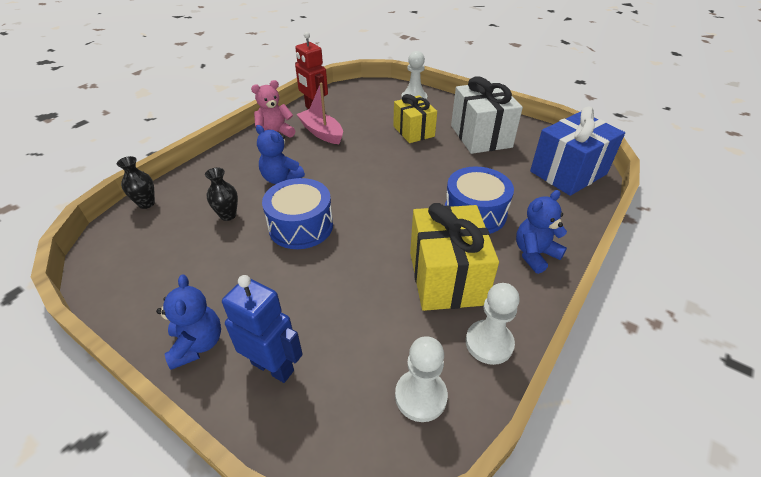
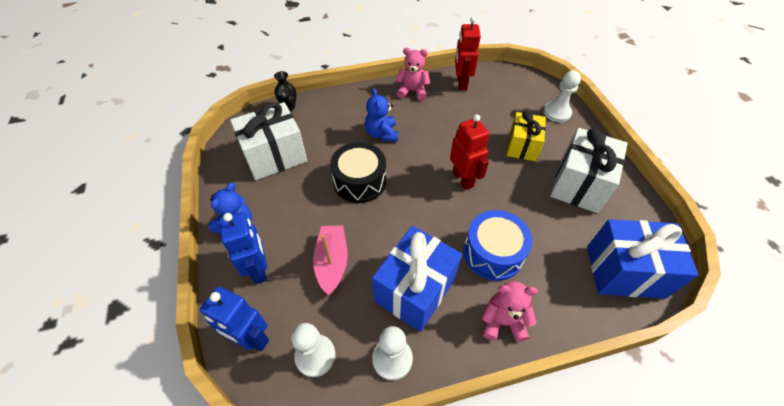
camera: 40 degrees right, 10 degrees up
black vase [205,168,238,221] -> none
blue drum [262,178,333,249] -> black drum [330,142,386,203]
pink boat [297,82,343,144] -> pink boat moved to [313,225,348,295]
yellow gift [410,203,499,311] -> blue gift [372,226,462,332]
blue teddy bear [516,190,567,274] -> pink teddy bear [482,281,538,342]
none -> blue robot [200,286,269,351]
none -> white gift [230,102,307,180]
none -> red robot [450,114,490,190]

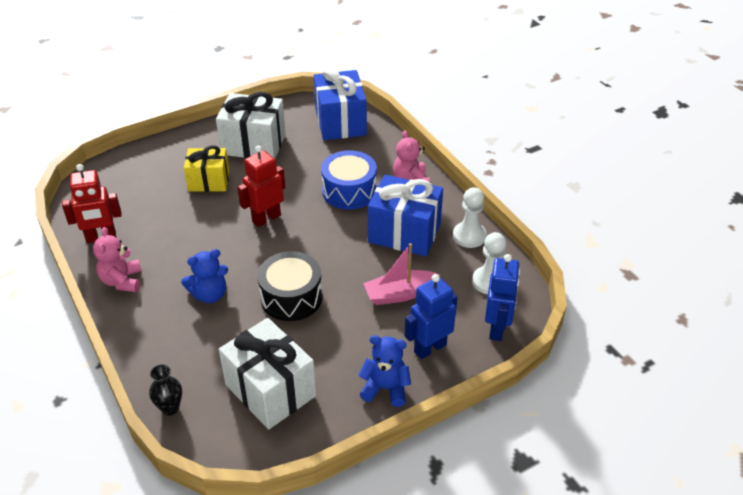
camera: 105 degrees left, 10 degrees down
white pawn [544,71,581,122] -> none

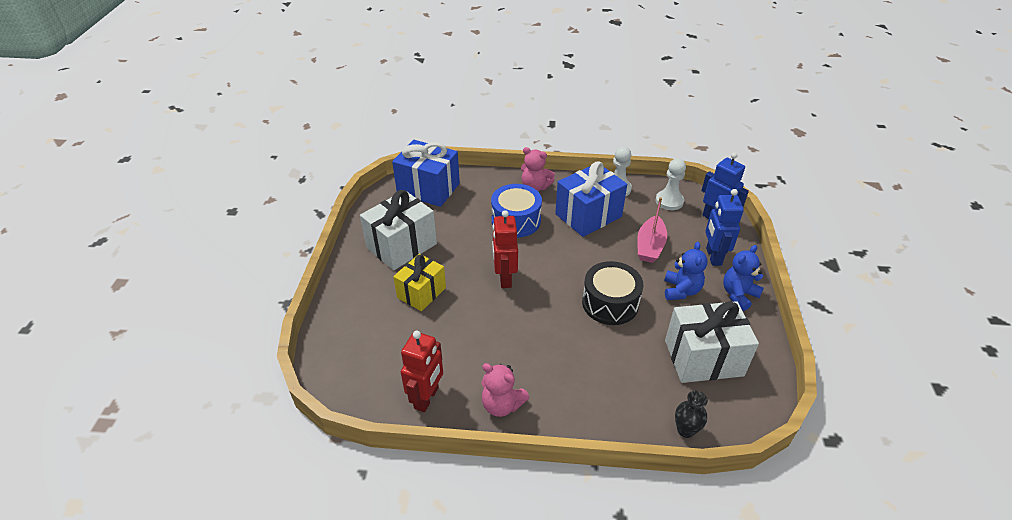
camera: 55 degrees left, 0 degrees up
blue teddy bear [181,249,228,303] -> blue teddy bear moved to [664,242,708,300]

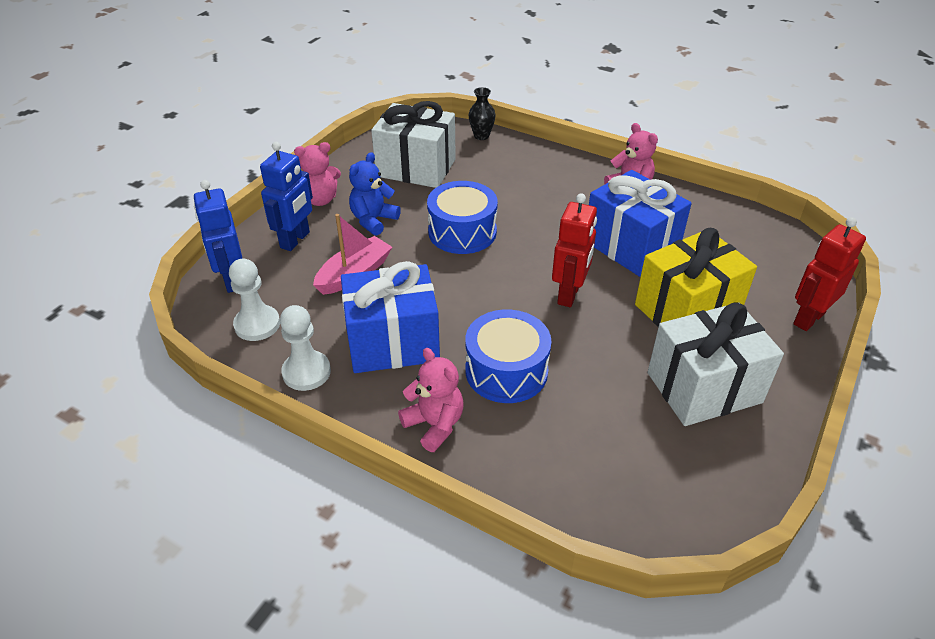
camera: 155 degrees left, 0 degrees up
blue gift [392,140,460,207] -> blue gift moved to [589,170,692,277]
yellow gift [393,254,446,311] -> yellow gift [635,228,757,327], size x1.52
red robot [401,331,443,412] -> red robot moved to [793,217,866,331]
black drum [582,261,643,325] -> blue drum [427,181,498,254]
blue teddy bear [723,245,764,311] -> pink teddy bear [294,142,341,206]

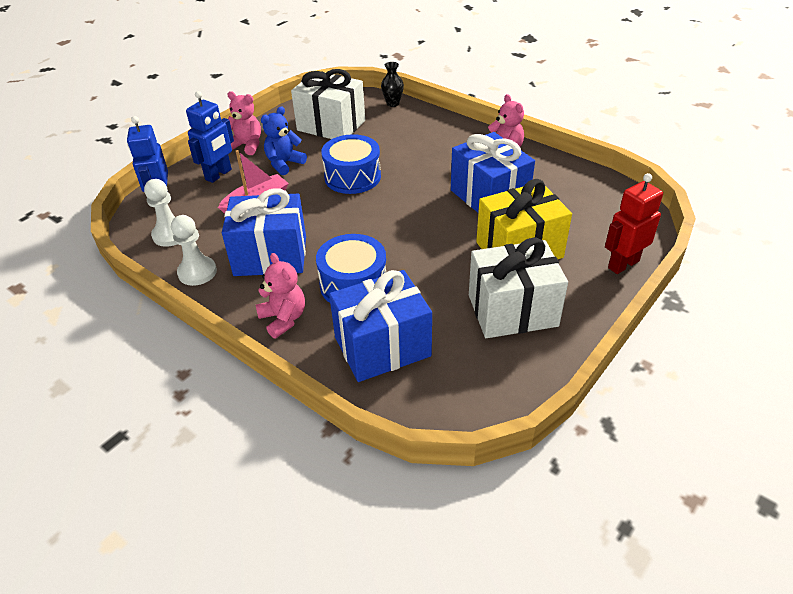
camera: 10 degrees right, 0 degrees up
pink teddy bear [294,142,341,206] -> pink teddy bear turned 150 degrees counterclockwise [227,91,261,155]
red robot [552,193,597,307] -> none
none -> blue gift [329,270,432,382]

